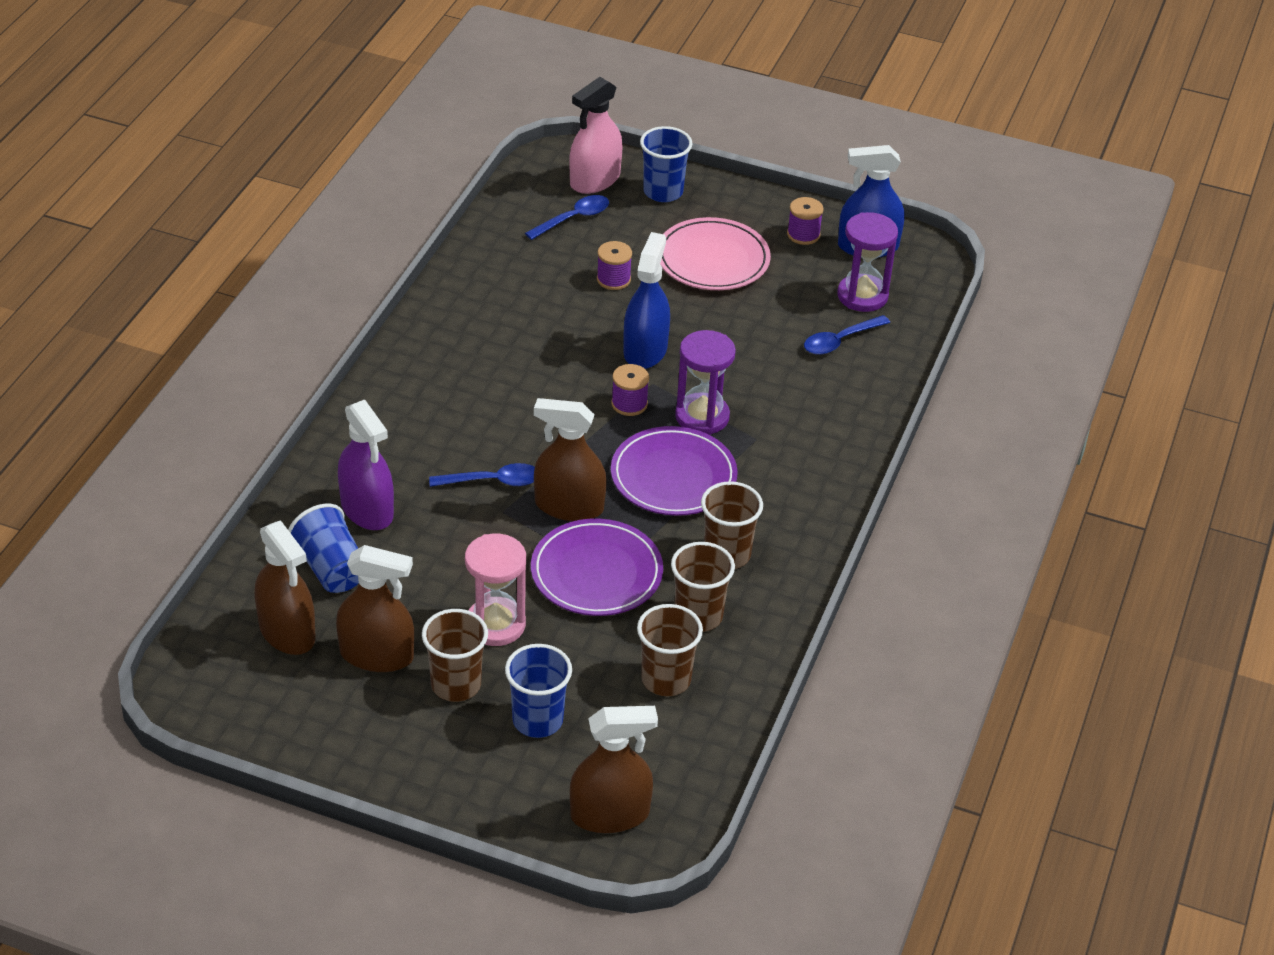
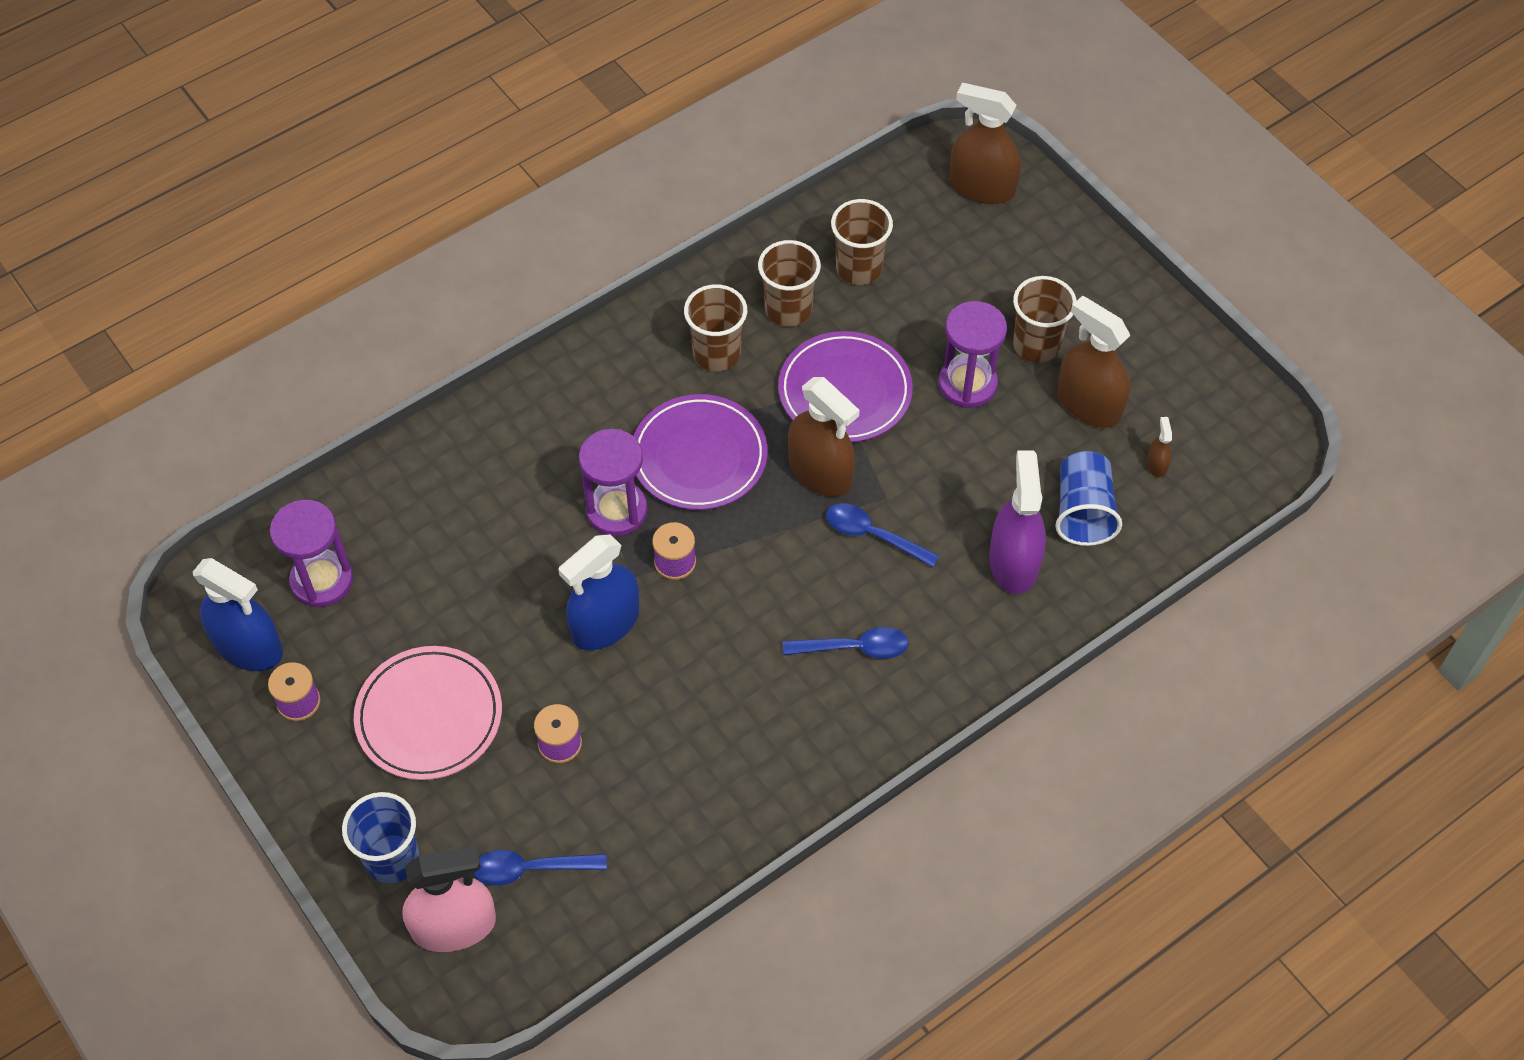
camera: 145 degrees left, 15 degrees up
brown spray bottle [254,520,315,655] -> brown spray bottle [1147,417,1172,477], size x0.43
pink hourglass [465,534,526,646] -> purple hourglass [939,301,1007,408]
blue cup [505,644,572,738] -> none
blue spoon [804,315,890,355] -> blue spoon moved to [783,627,909,659]

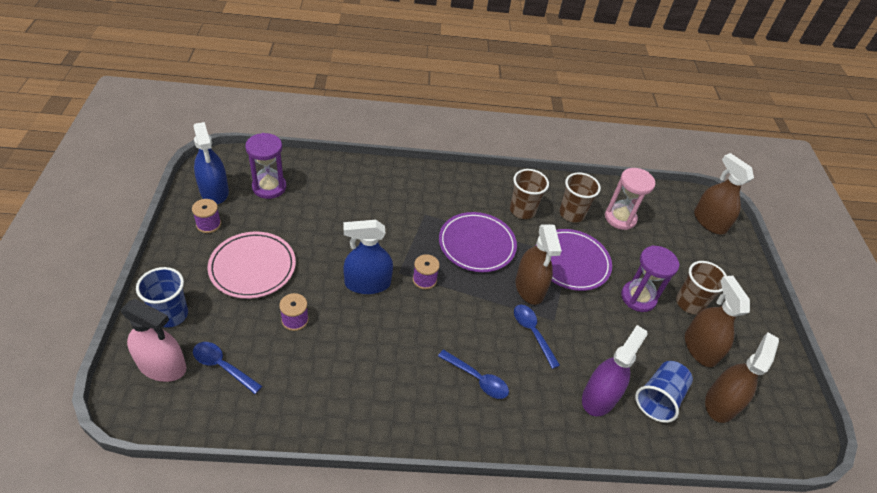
camera: 30 degrees right, 10 degrees down
purple hourglass [579,429,648,536] -> none
brown cup [831,199,893,285] -> pink hourglass [605,168,655,230]
brown spray bottle [1147,417,1172,477] -> brown spray bottle [705,332,779,423], size x2.31

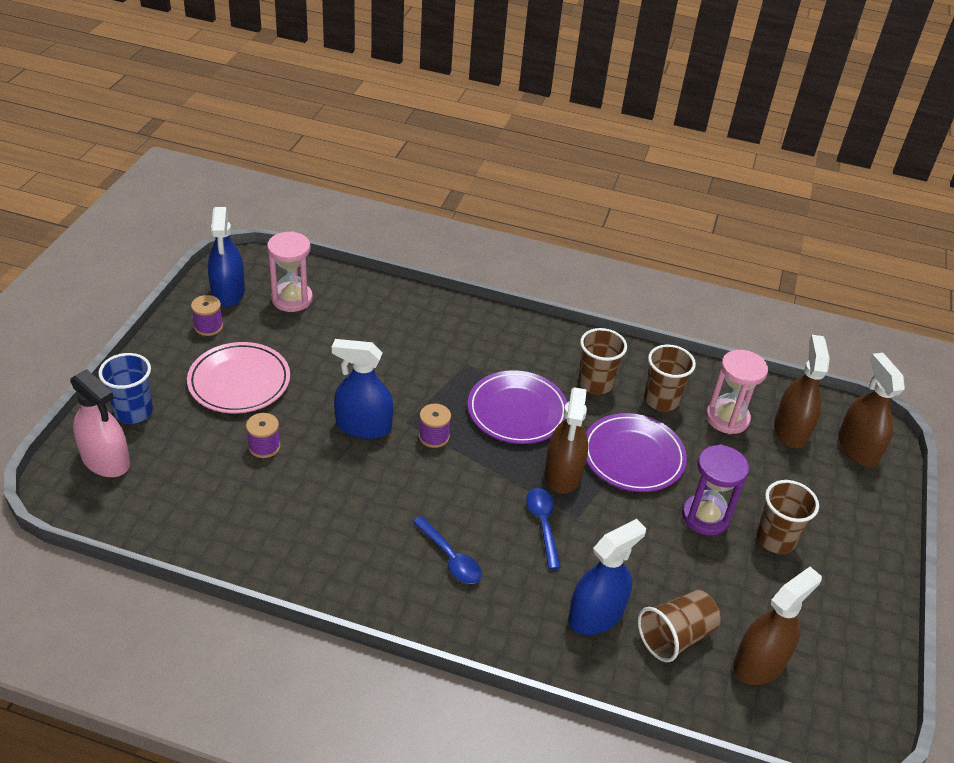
camera: 20 degrees right, 5 degrees down
blue spoon [193,342,262,394] -> none
purple hourglass [245,133,286,199] -> pink hourglass [267,231,313,312]
purple spray bottle [582,325,648,416] -> blue spray bottle [568,519,646,635]
blue cup [635,361,693,423] -> brown cup [638,590,721,662]
brown spray bottle [685,276,750,367] -> brown spray bottle moved to [774,335,830,448]

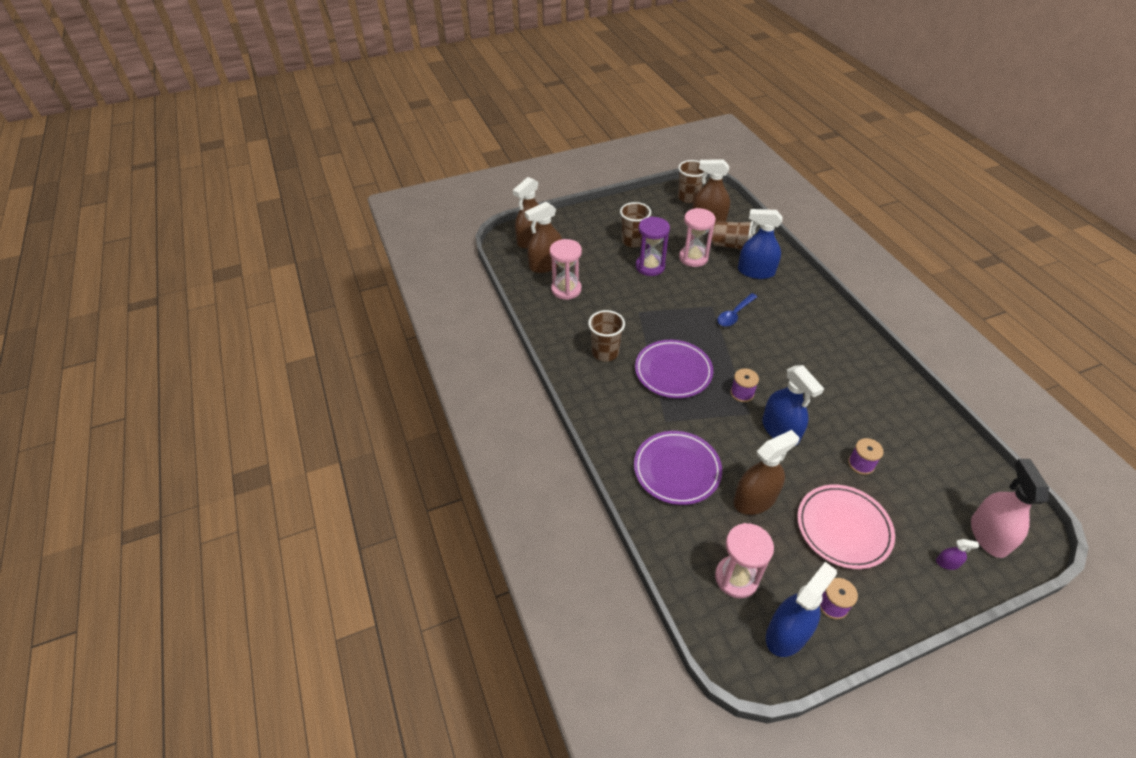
camera: 125 degrees left, 5 degrees up
blue cup [98,353,153,424] -> purple spray bottle [936,539,979,570]
blue spoon [413,516,482,584] -> none
brown spray bottle [545,387,588,494] -> brown spray bottle moved to [734,430,800,515]
purple plate [586,413,687,492] -> purple plate moved to [634,431,722,505]
brown cup [644,344,696,411] -> brown cup moved to [678,160,705,203]
none -> pink hourglass [679,208,716,267]

